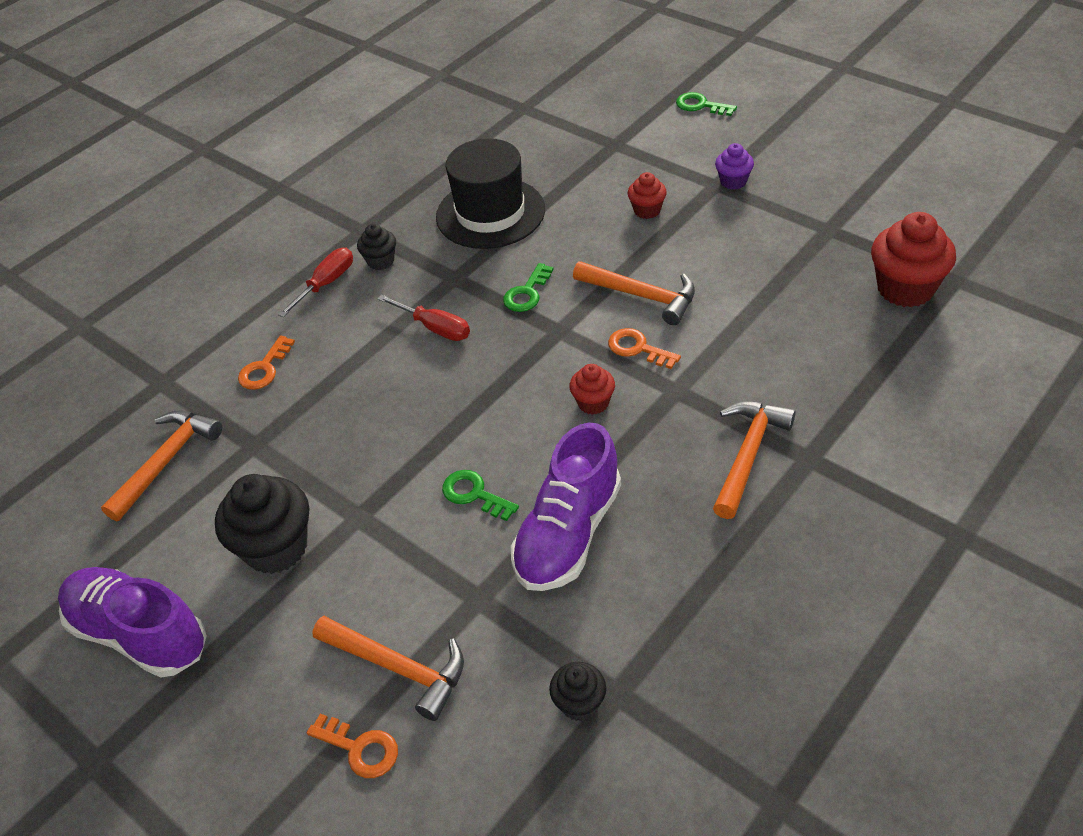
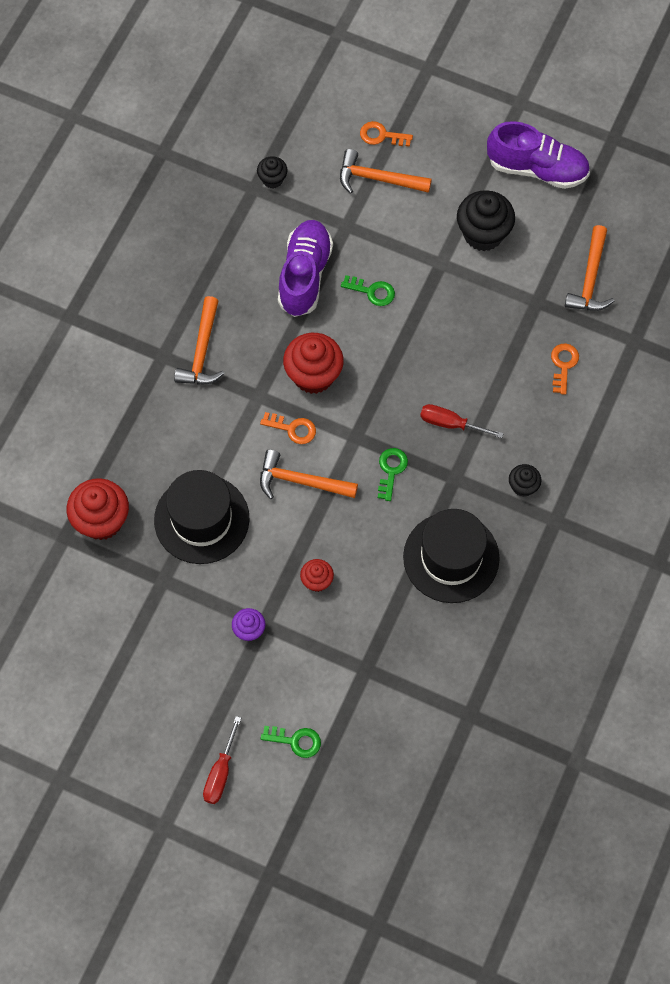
camera: 160 degrees right, 20 degrees up
red screwdriver [278,248,353,317] -> red screwdriver moved to [203,716,241,804]
red cupcake [569,364,615,415] -> red cupcake [283,333,344,394], size x1.87
none -> black hat [154,470,250,564]

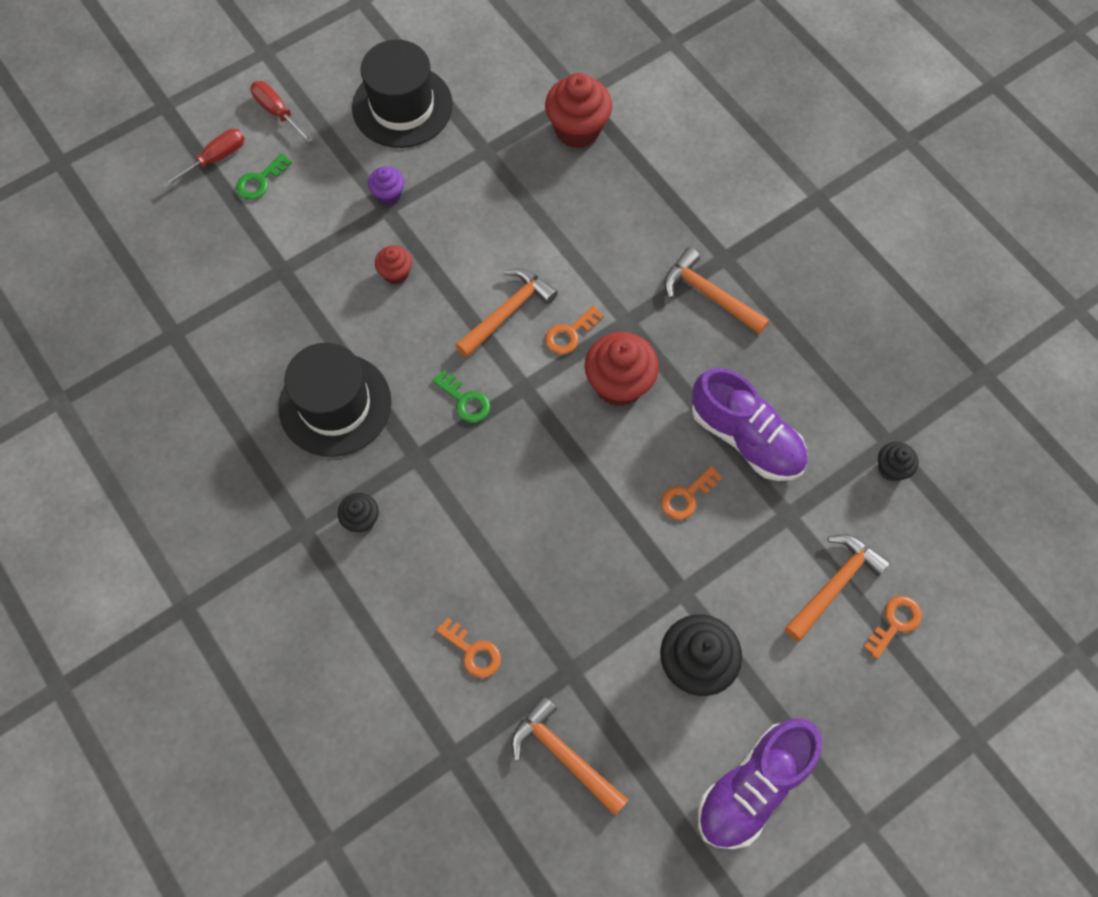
camera: 120 degrees right, 0 degrees up
black hat [154,470,250,564] -> black hat moved to [352,40,453,148]
green key [341,275,395,306] -> orange key [661,466,723,520]
red screwdriver [420,404,504,438] -> red screwdriver moved to [162,129,245,188]

